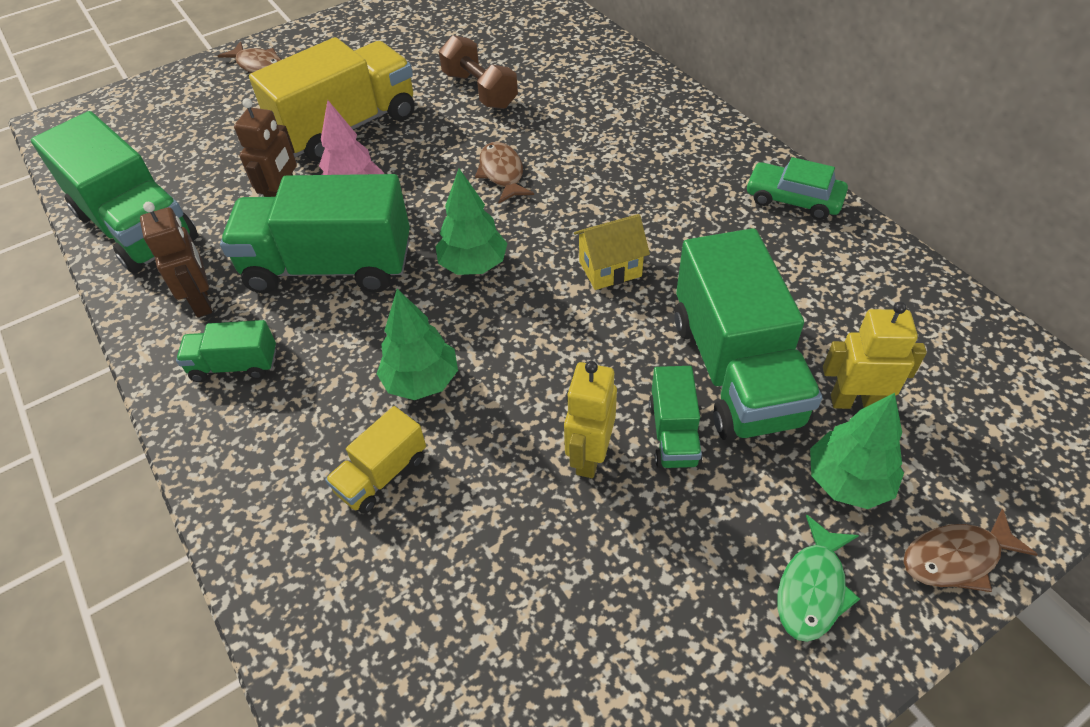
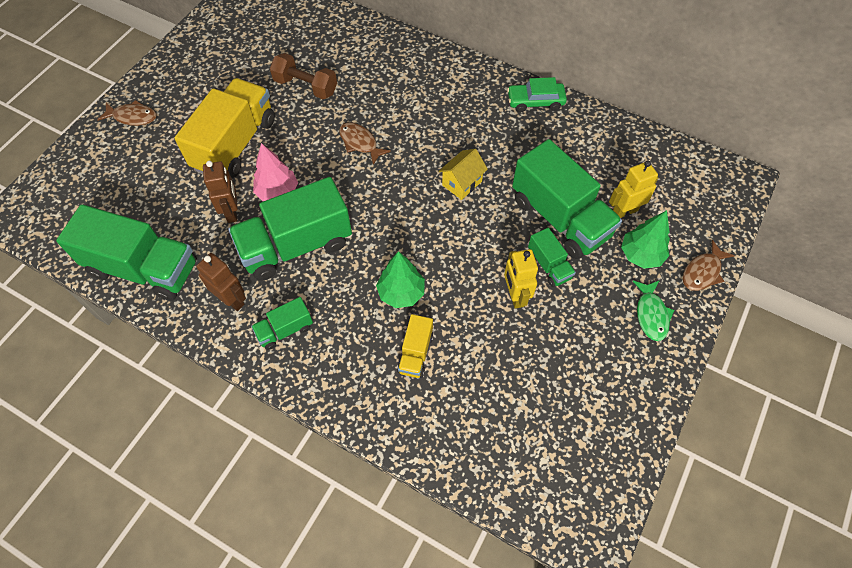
camera: 30 degrees left, 10 degrees up
green tree [435,169,508,275] -> none

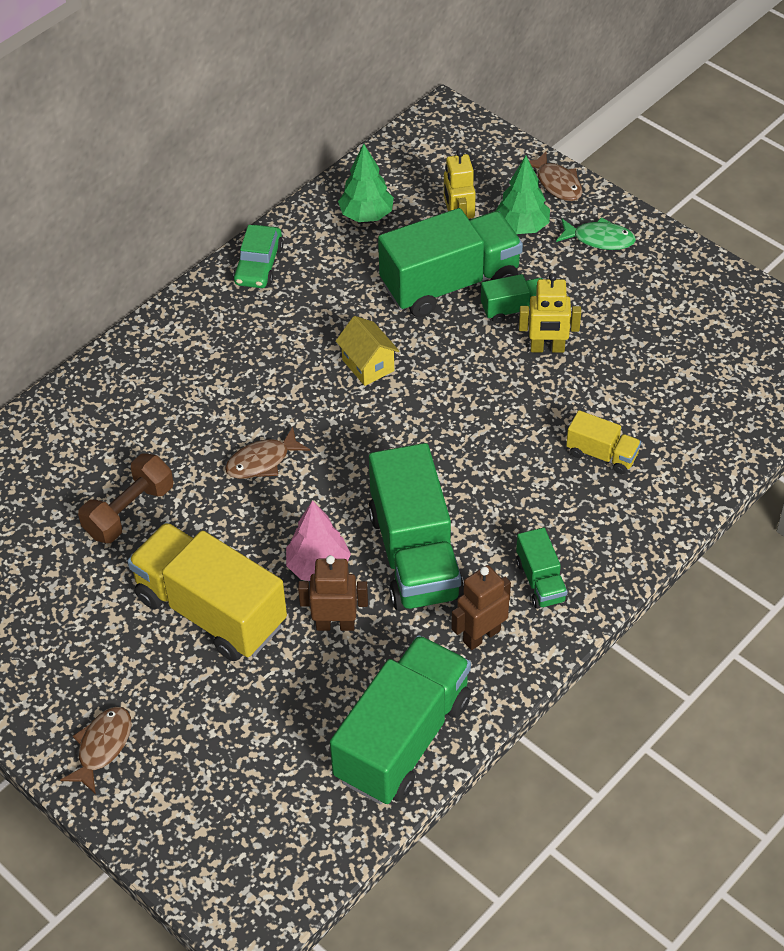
camera: 75 degrees left, 10 degrees down
green tree [376,251,425,308] -> green tree moved to [338,144,394,222]

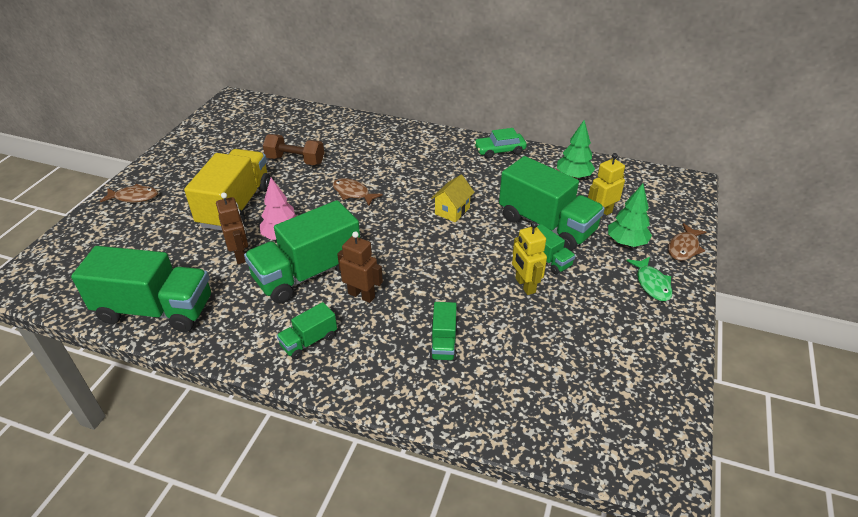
camera: 65 degrees right, 10 degrees down
brown robot [451,565,511,650] -> brown robot moved to [337,231,383,303]
yellow truck [566,410,641,474] -> green truck [429,302,458,361]

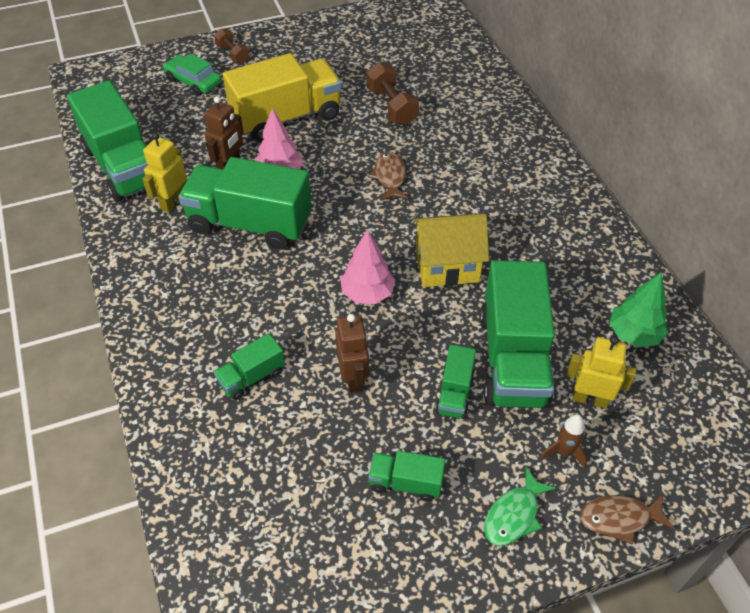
camera: 50 degrees right, 10 degrees up
brown fish [100,184,158,202] -> brown dumbbell [214,29,250,64]
green truck [276,302,337,359] -> green truck moved to [369,451,446,501]
brown robot [337,231,383,303] -> brown robot moved to [335,314,369,393]
yellow house [431,175,475,222] -> yellow house [413,214,489,287], size x1.52
green car [474,128,527,159] -> green car moved to [163,53,222,96]
yellow robot [512,222,547,295] -> yellow robot moved to [142,133,187,212]
green tree [608,184,652,247] -> brown rocket [540,414,587,469]
none -> pink tree [340,230,395,304]

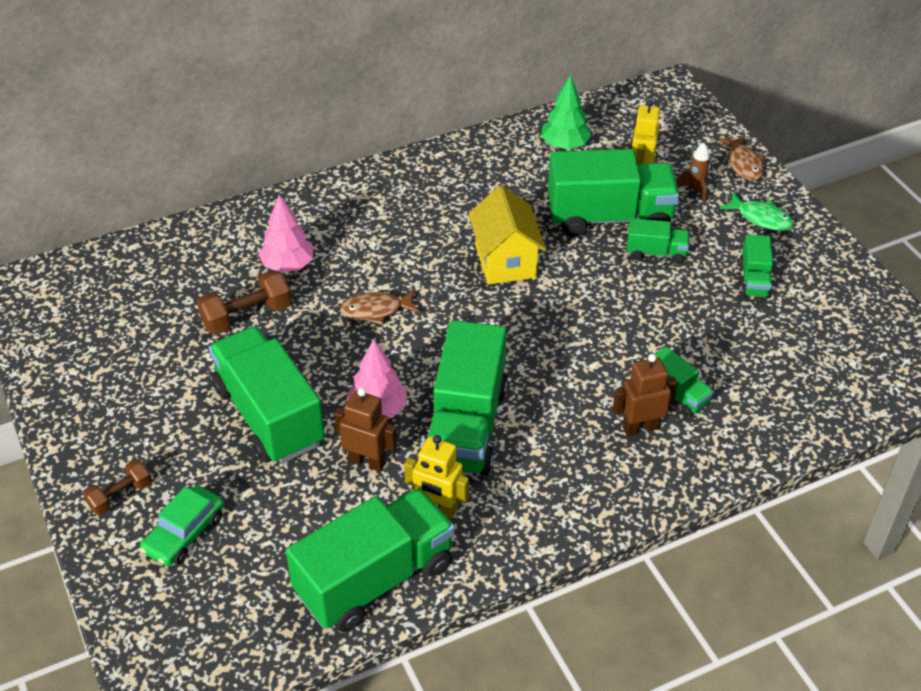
camera: 95 degrees left, 5 degrees down
yellow truck [223,53,342,142] -> green truck [209,326,325,464]
brown robot [335,314,369,393] -> brown robot moved to [613,354,677,436]
pink tree [340,230,395,304] -> pink tree moved to [259,195,313,273]

